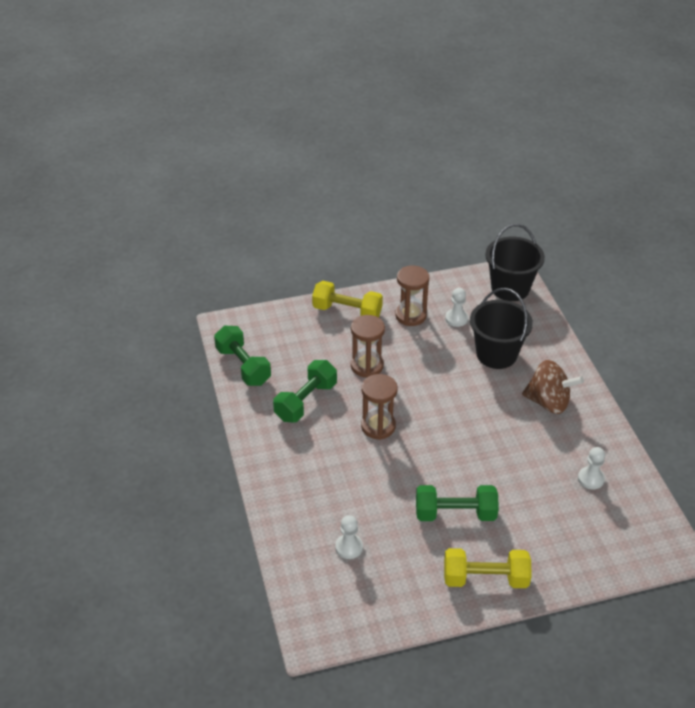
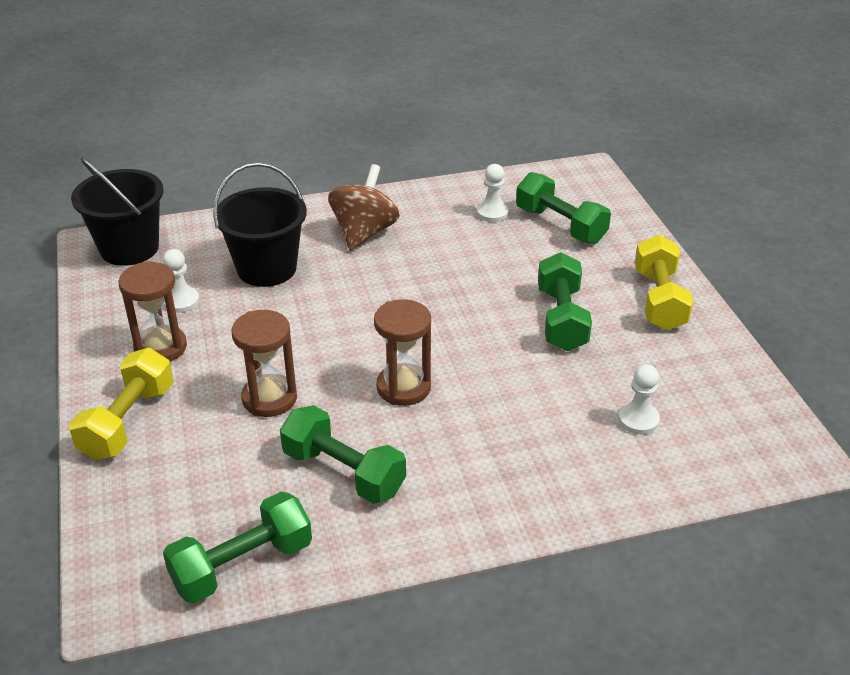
camera: 90 degrees left, 5 degrees down
none -> green dumbbell [516,172,611,244]

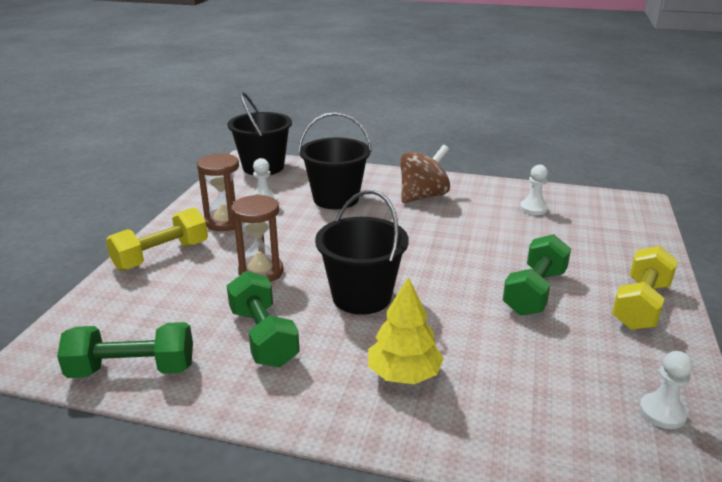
camera: 30 degrees right, 10 degrees down
brown hourglass [374,299,431,406] -> black bucket [315,190,409,315]
green dumbbell [516,172,611,244] -> none
white pawn [618,364,660,435] -> white pawn moved to [639,351,693,429]
none -> yellow tree [368,277,444,384]

